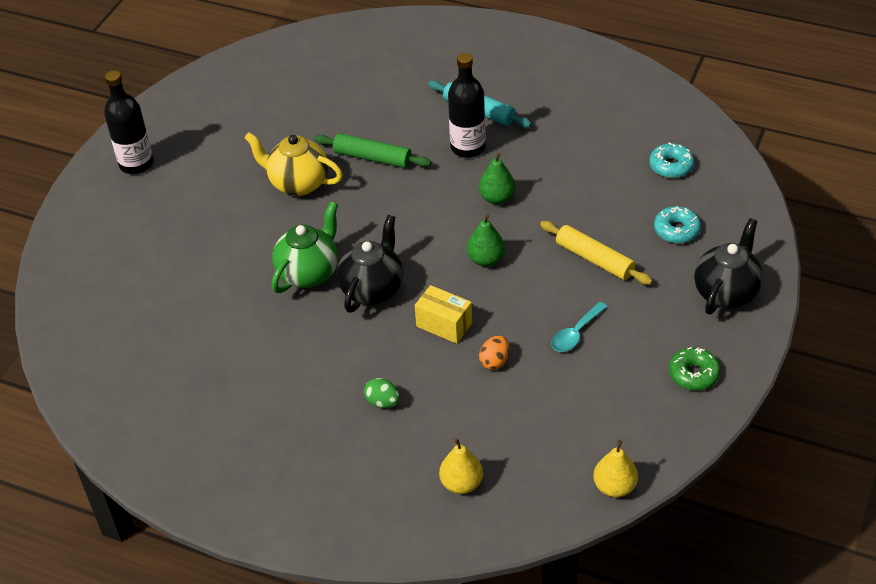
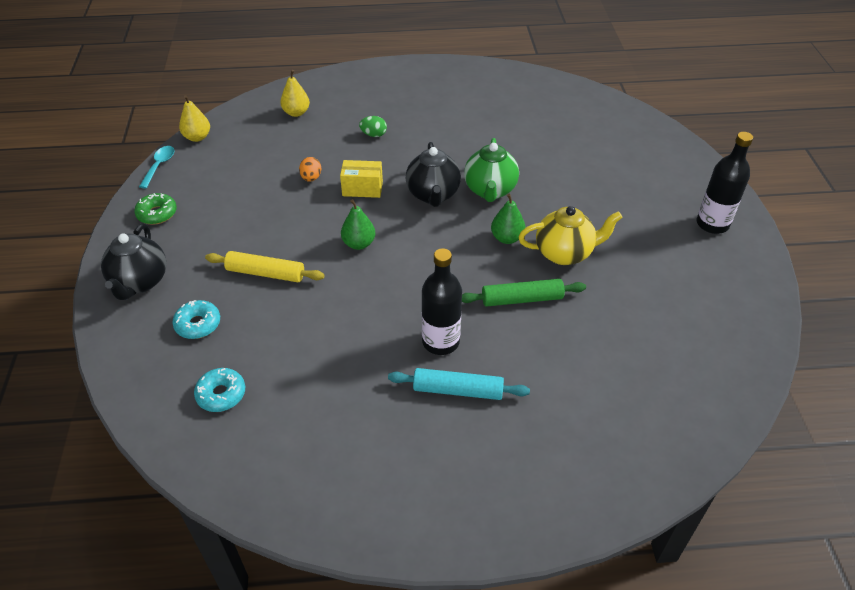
camera: 150 degrees right, 0 degrees up
green pear [479,152,516,204] -> green pear moved to [491,194,526,244]
turquoise spoon [552,302,608,352] -> turquoise spoon moved to [139,146,175,189]

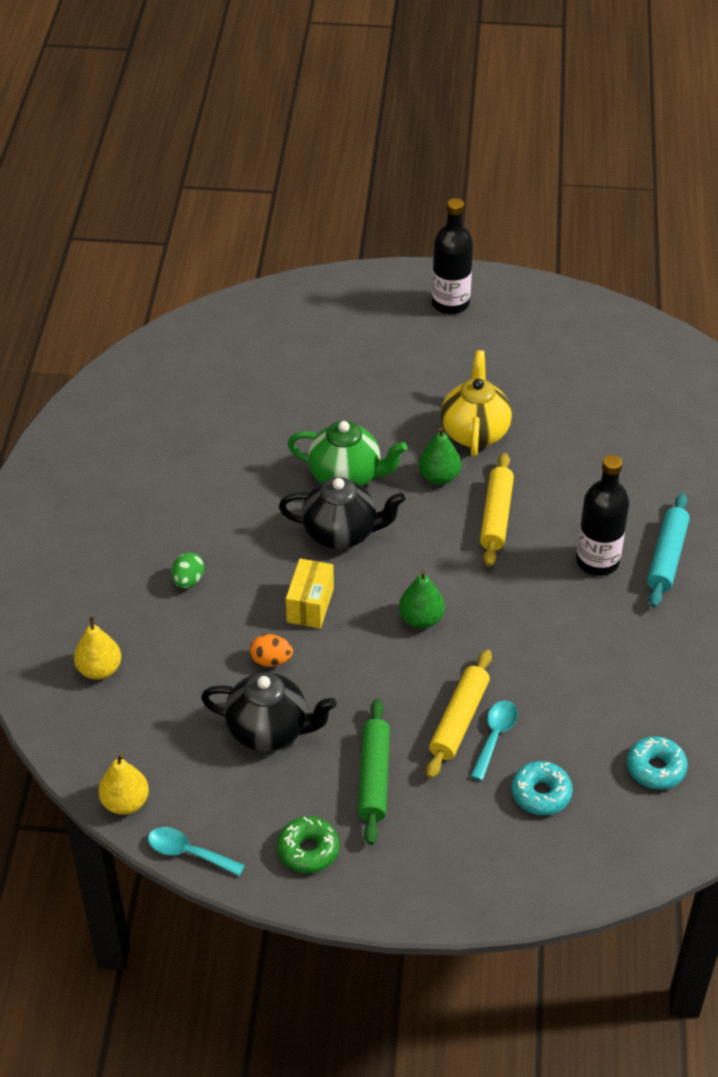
camera: 80 degrees left, 0 degrees up
black teapot [101,223,166,300] -> black teapot moved to [201,672,337,751]
green rolling pin [462,279,586,307] -> green rolling pin moved to [358,699,390,845]
none -> turquoise spoon [471,700,518,781]
none -> yellow rolling pin [480,453,514,566]

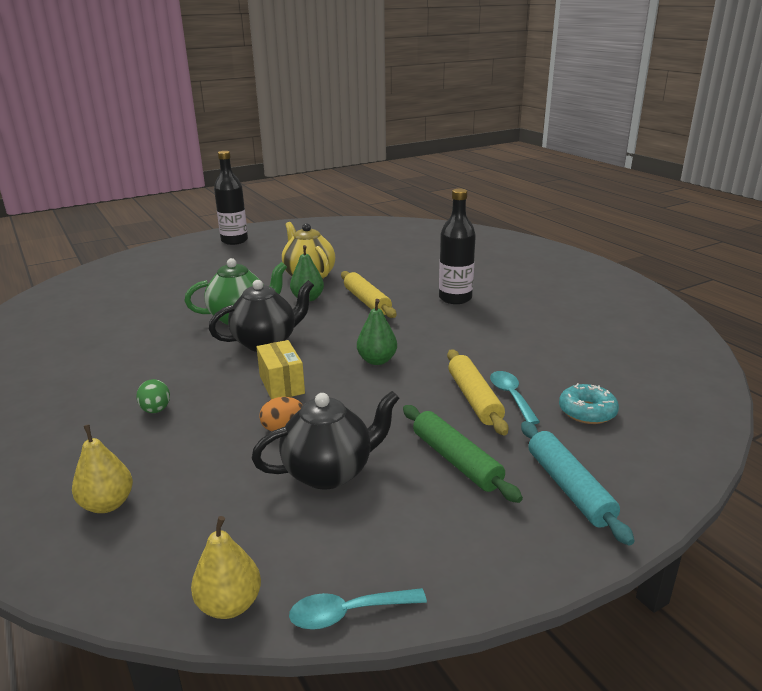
camera: 35 degrees left, 20 degrees down
green donut [277,816,339,873] -> none
turquoise donut [627,736,688,789] -> none
turquoise rolling pin [647,493,690,608] -> turquoise rolling pin moved to [521,421,635,546]

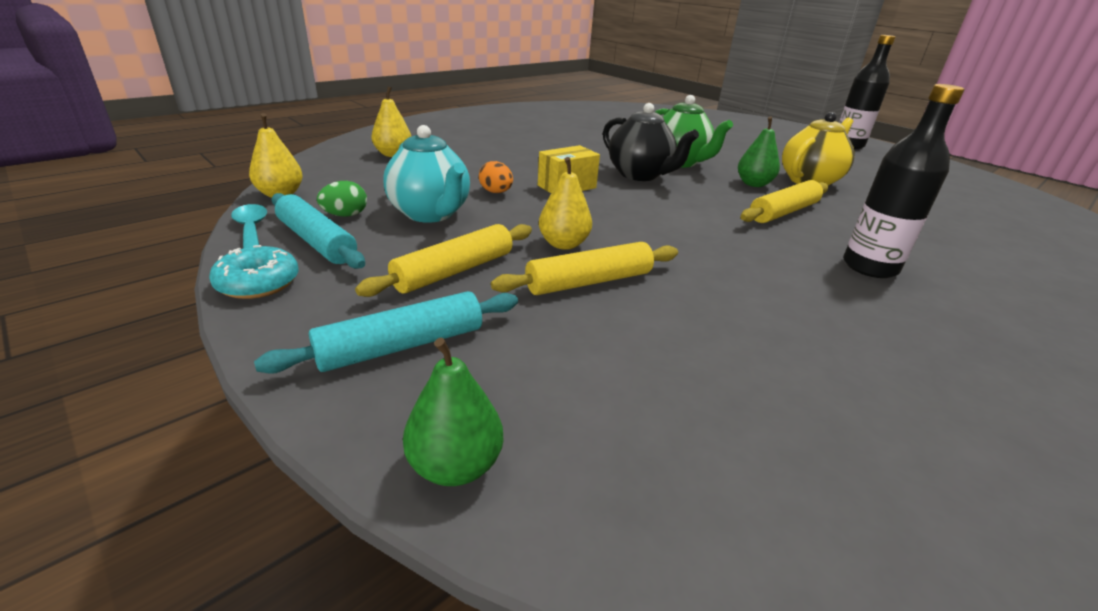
camera: 75 degrees right, 5 degrees up
green egg [136,379,170,413] -> green egg moved to [317,181,367,217]
black teapot [252,391,399,490] -> turquoise teapot [383,125,470,223]
green pear [357,299,397,365] -> green pear moved to [403,337,504,486]
green rolling pin [403,405,523,503] -> yellow rolling pin [355,224,532,297]
turquoise spoon [490,371,540,424] -> none
turquoise donut [559,383,619,424] -> turquoise donut moved to [209,245,298,299]
none -> turquoise rolling pin [271,193,365,269]
none -> yellow pear [539,157,592,250]

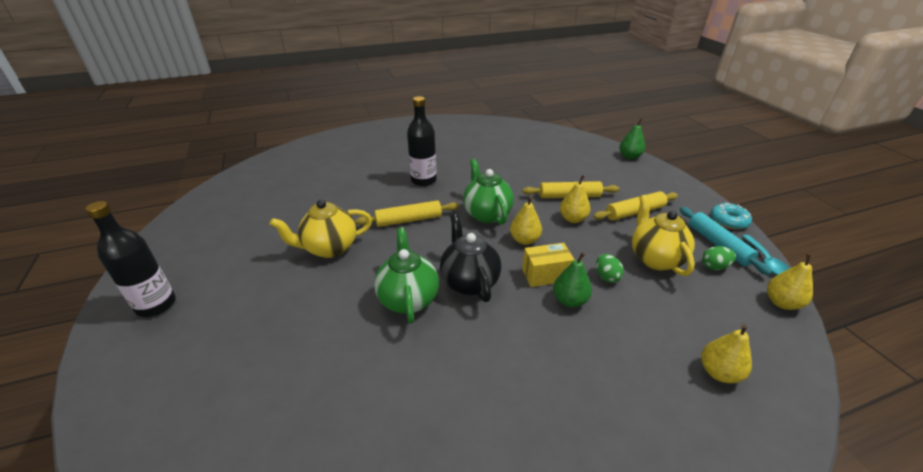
camera: 155 degrees left, 5 degrees up
turquoise rolling pin [254,291,518,374] -> none
turquoise teapot [383,125,470,223] -> yellow teapot [632,195,695,276]
orange egg [479,161,513,193] -> green egg [596,254,624,283]
green pear [738,116,780,187] -> green pear moved to [553,252,592,307]
none -> green teapot [463,159,514,225]
none -> yellow pear [510,196,542,245]

